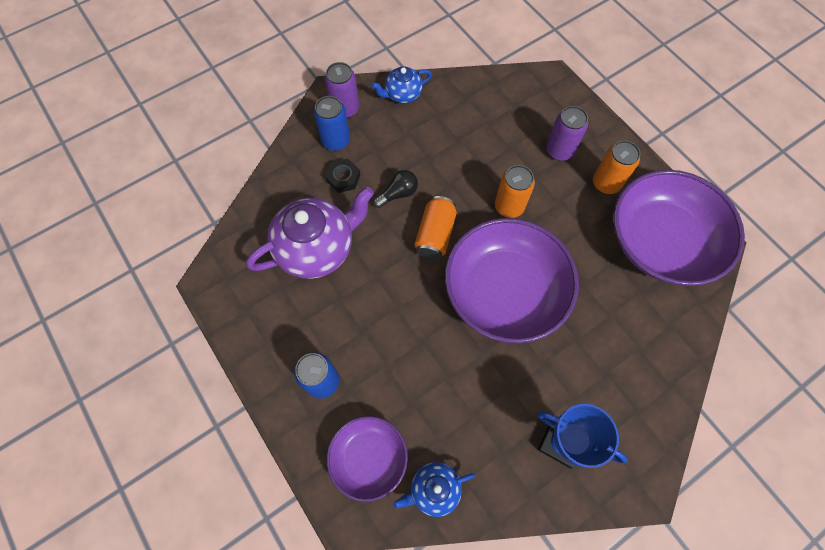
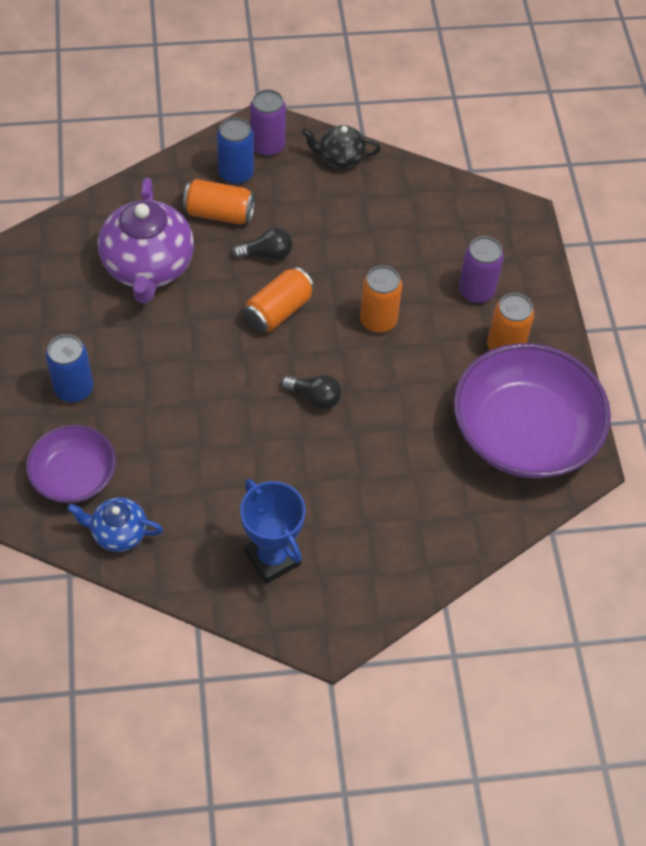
camera: 25 degrees right, 10 degrees down
purple teapot [246,187,374,279] -> purple teapot turned 90 degrees clockwise [98,178,194,303]
black nut [325,159,360,193] -> orange can [183,179,255,225]
blue teapot [371,67,432,103] -> black teapot [302,125,381,169]
purple bowl [445,218,579,343] -> black light bulb [281,375,342,410]

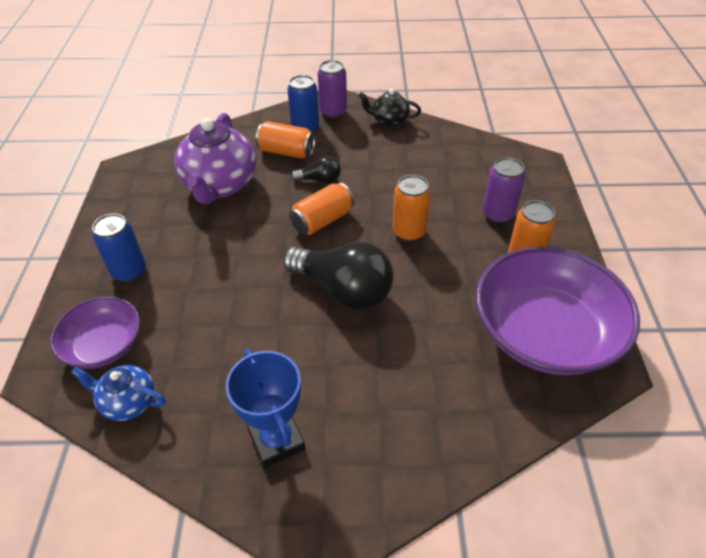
camera: 10 degrees right, 10 degrees down
black light bulb [281,375,342,410] -> black light bulb [283,242,394,310], size x2.02

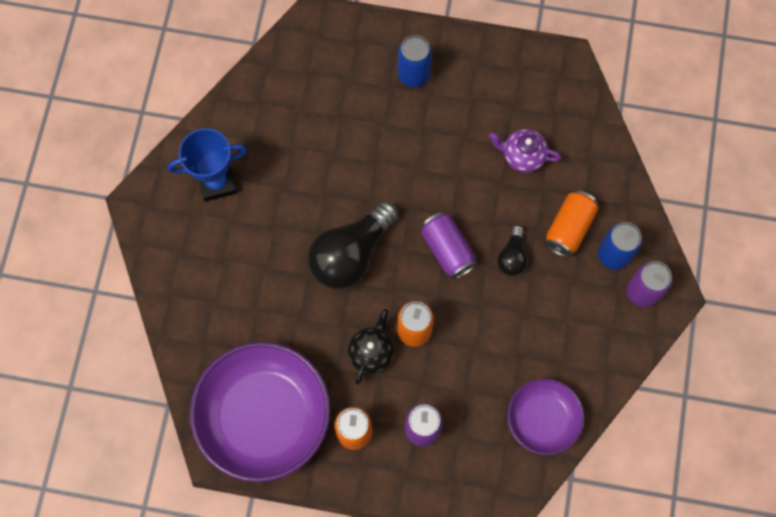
camera: 100 degrees right, 25 degrees up
purple bowl [50,296,140,369] -> purple bowl moved to [507,378,584,455]
blue teapot [71,365,166,421] -> none
purple teapot [174,113,257,204] -> purple teapot [489,129,561,172], size x0.53
orange can [289,183,354,235] -> purple can [421,212,477,279]
black teapot [358,89,421,127] -> black teapot moved to [348,309,394,385]

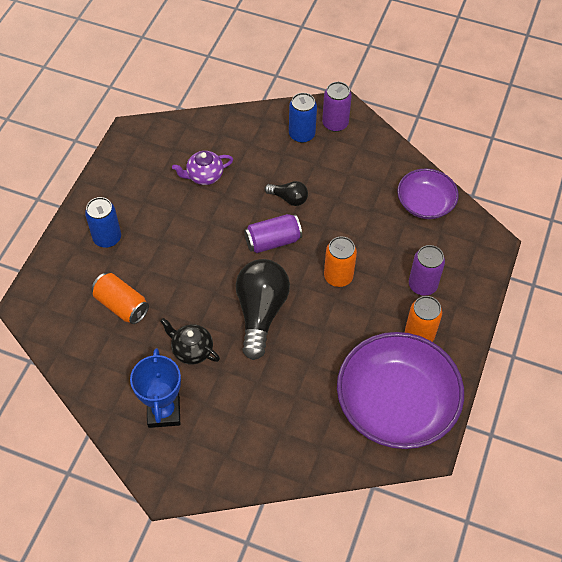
camera: 80 degrees left, 15 degrees down
black light bulb [308,201,398,289] -> black light bulb turned 135 degrees counterclockwise [236,259,290,360]
black teapot [348,309,394,385] -> black teapot moved to [160,318,220,365]
purple teapot [489,129,561,172] -> purple teapot turned 45 degrees clockwise [172,151,233,185]
orange can [545,190,598,257] -> orange can moved to [91,273,149,324]

